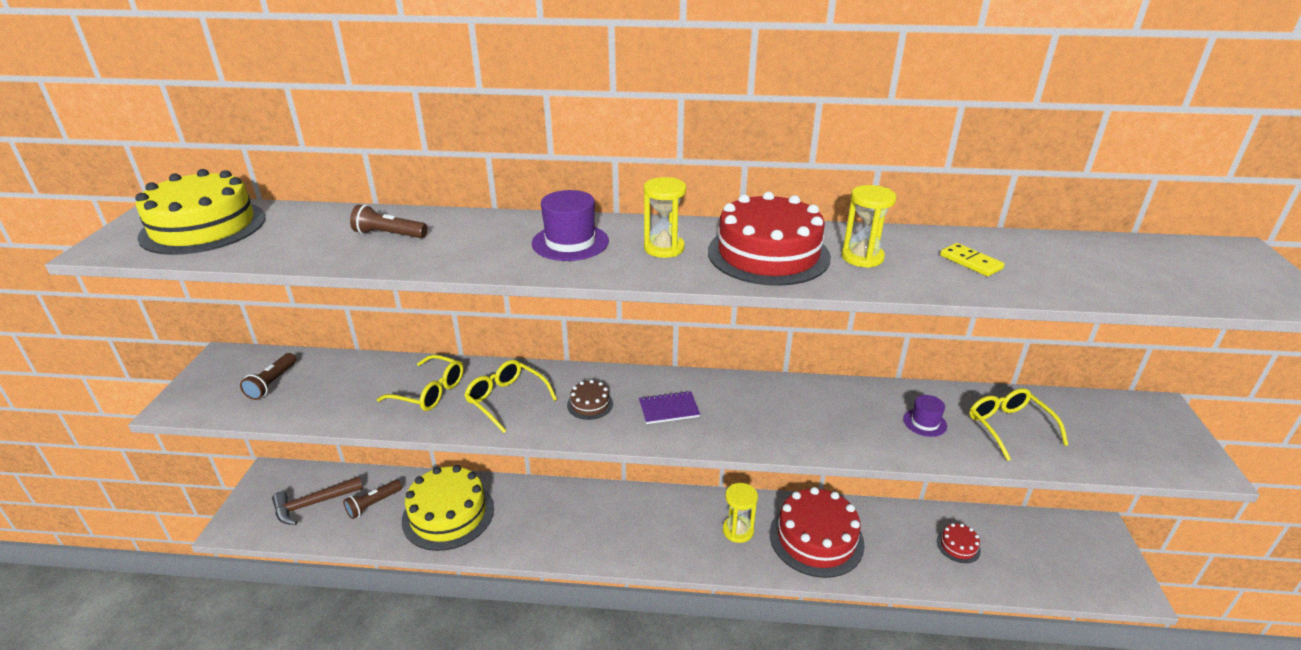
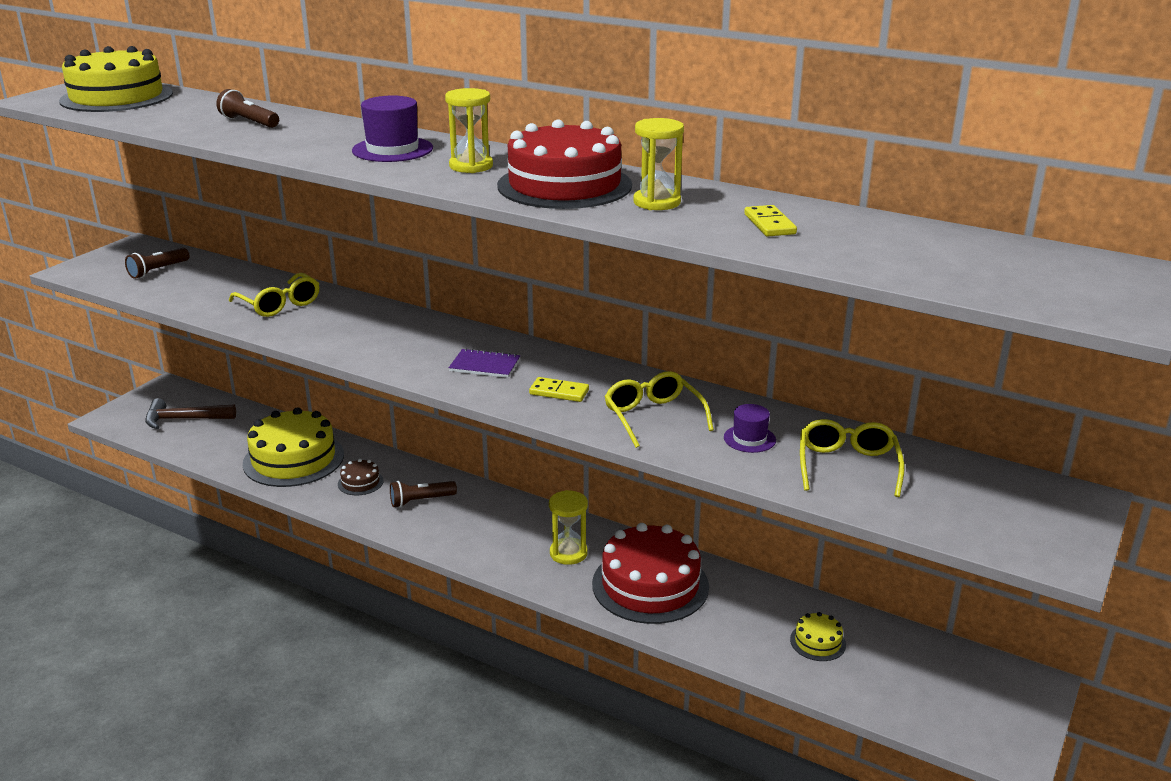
camera: 25 degrees right, 5 degrees down
brown flashlight [343,480,402,519] -> brown flashlight moved to [390,481,457,508]
yellow glasses [464,360,557,433] -> yellow glasses moved to [604,371,714,448]
brown cake [567,380,613,420] -> brown cake moved to [338,459,384,495]
red cake [937,523,981,563] -> yellow cake [790,612,846,661]
none -> yellow domino [529,377,589,402]

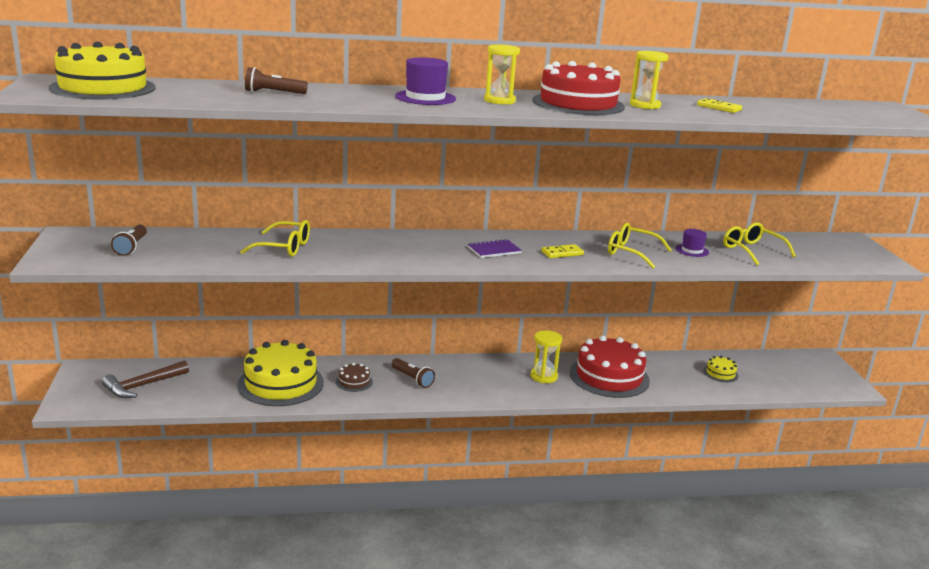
camera: 40 degrees left, 5 degrees down
brown flashlight [390,481,457,508] -> brown flashlight turned 75 degrees counterclockwise [392,358,435,388]

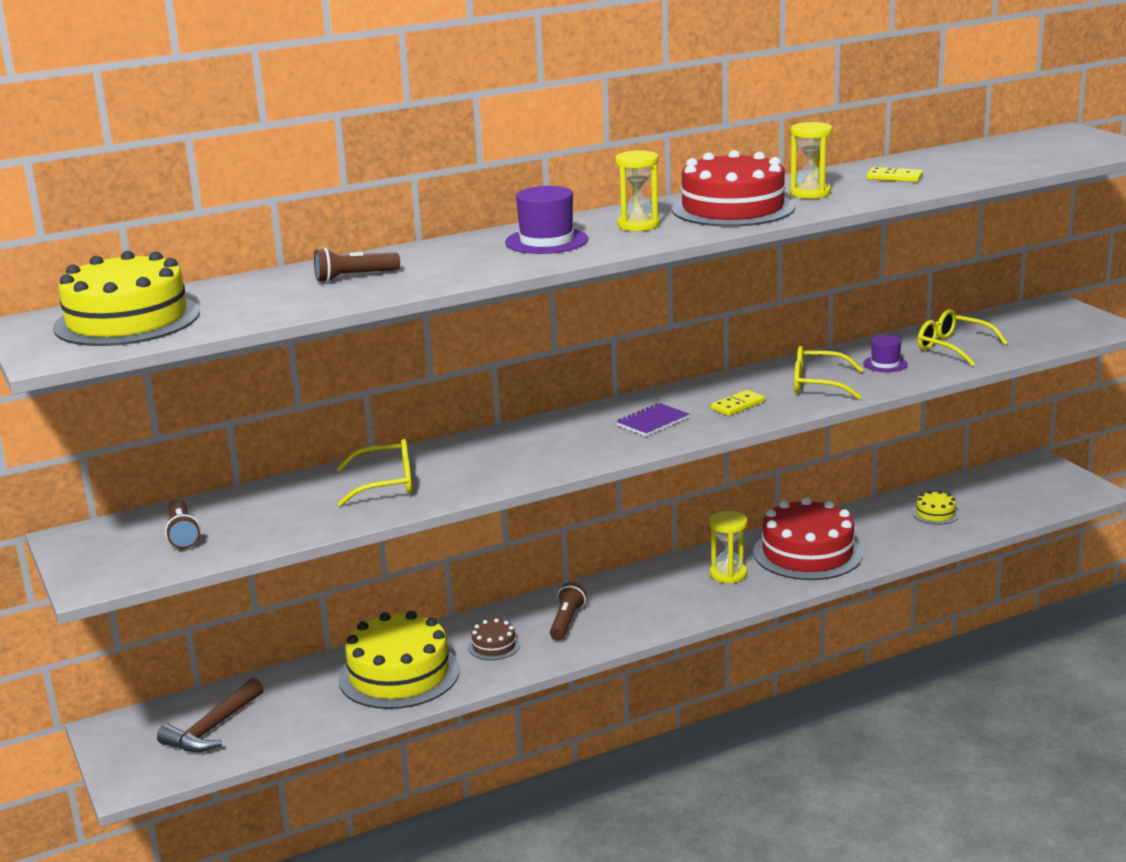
camera: 15 degrees left, 0 degrees up
brown flashlight [392,358,435,388] -> brown flashlight turned 105 degrees counterclockwise [550,582,586,640]

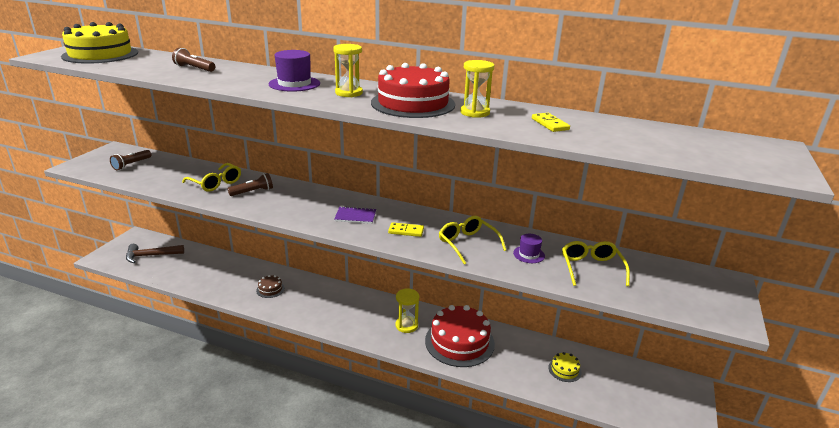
camera: 45 degrees right, 5 degrees up
yellow cake [338,611,460,709] -> none
brown flashlight [550,582,586,640] -> brown flashlight moved to [227,173,273,196]

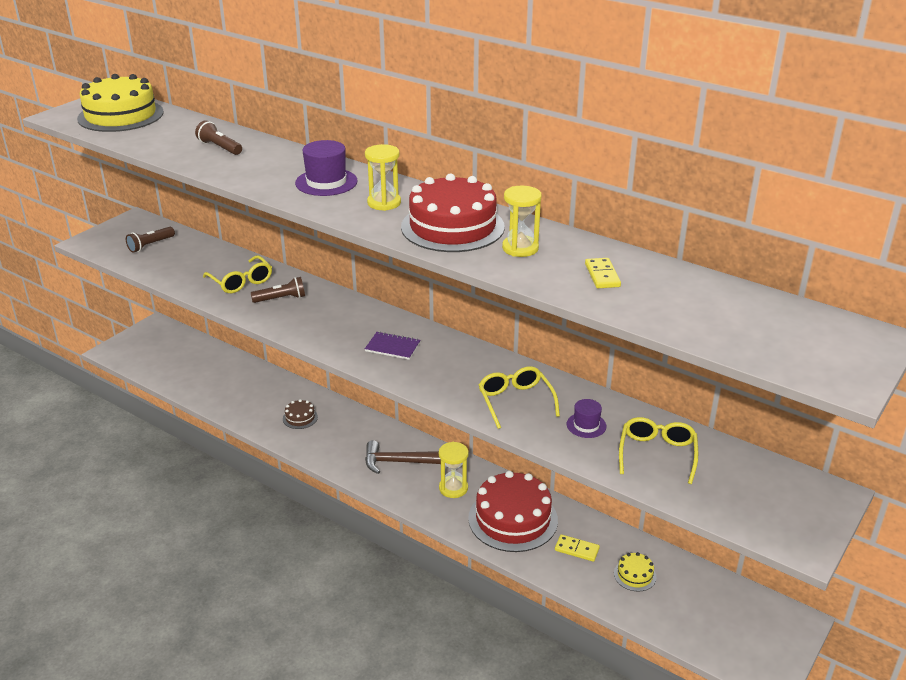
camera: 15 degrees right, 5 degrees up
brown hammer [126,244,184,263] -> brown hammer moved to [365,440,441,474]
yellow domino [388,222,424,237] -> yellow domino moved to [555,534,600,562]

